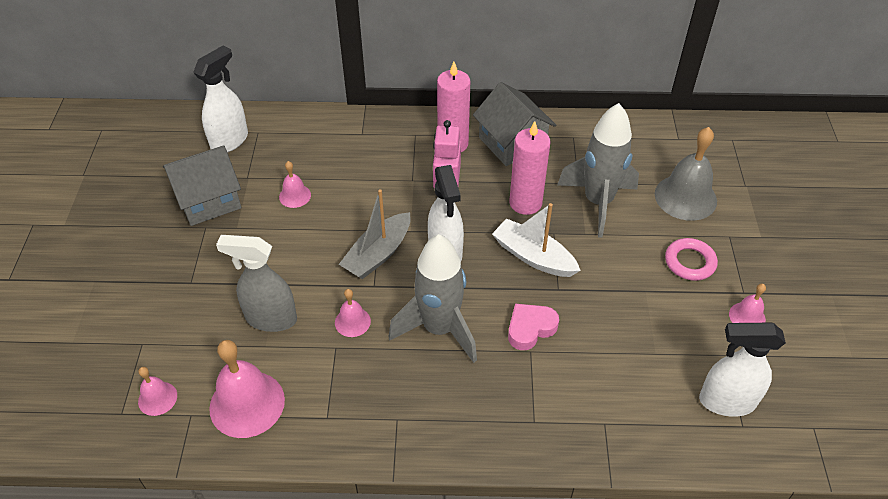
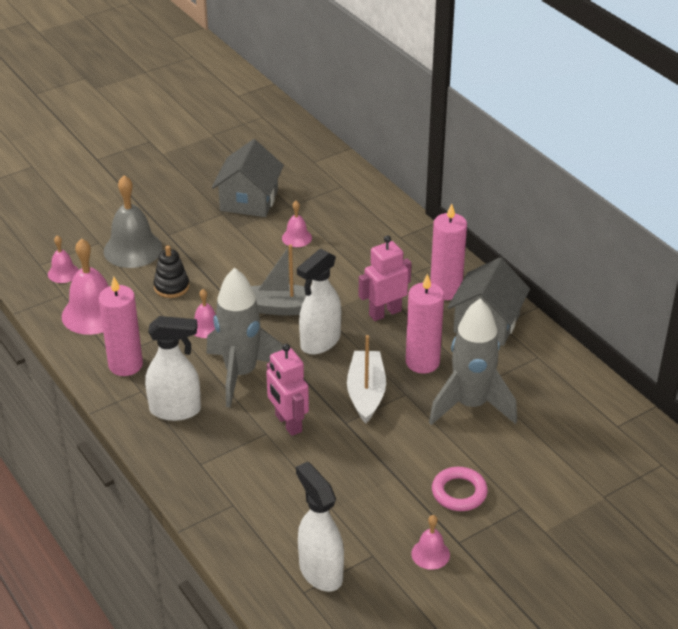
camera: 55 degrees right, 10 degrees down
grey house [163,145,241,226] -> grey house turned 75 degrees clockwise [212,139,284,217]
white spray bottle [193,46,248,153] -> white spray bottle moved to [145,316,201,421]
grey spray bottle [216,235,297,332] -> black stacking toy [154,245,189,298]
pink heart [508,304,559,350] -> pink robot [266,344,309,436]
grey bell [655,127,717,221] -> grey bell moved to [104,175,163,268]
none -> pink candle [99,277,143,376]

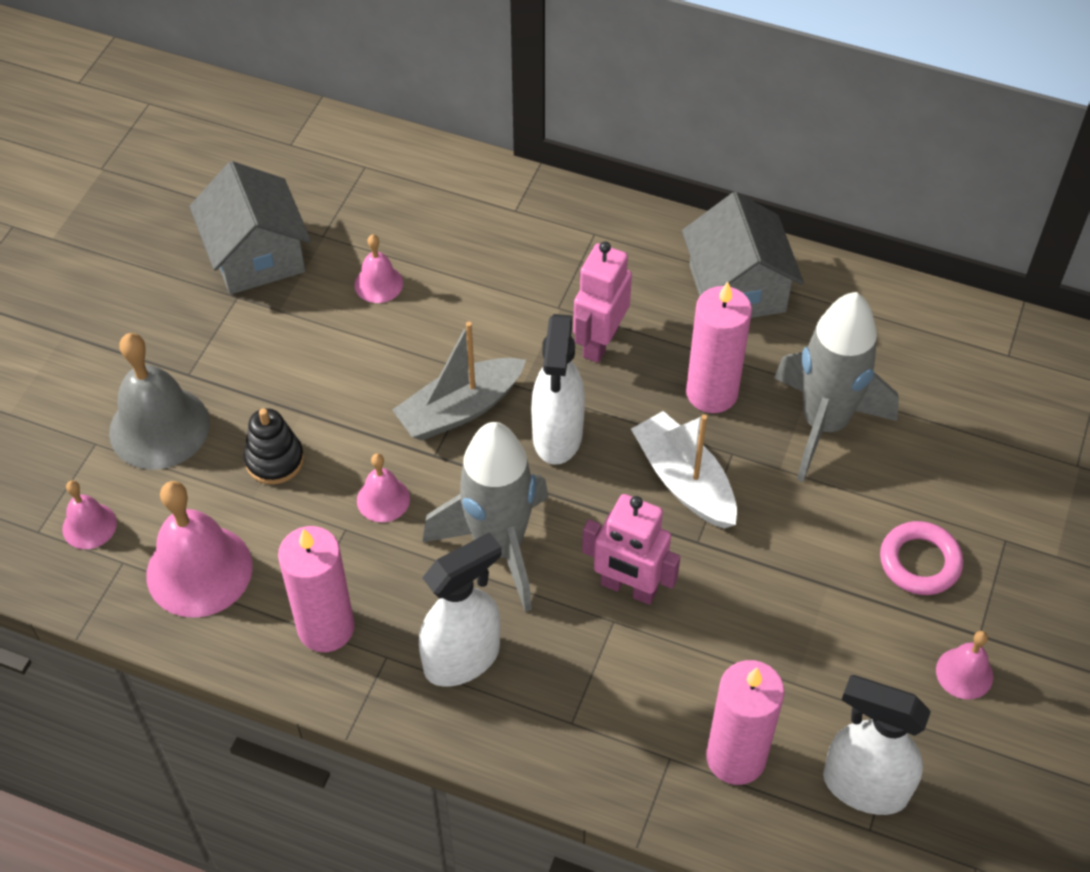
camera: 35 degrees left, 15 degrees up
pink candle [430,203,467,300] -> pink candle moved to [706,660,785,785]

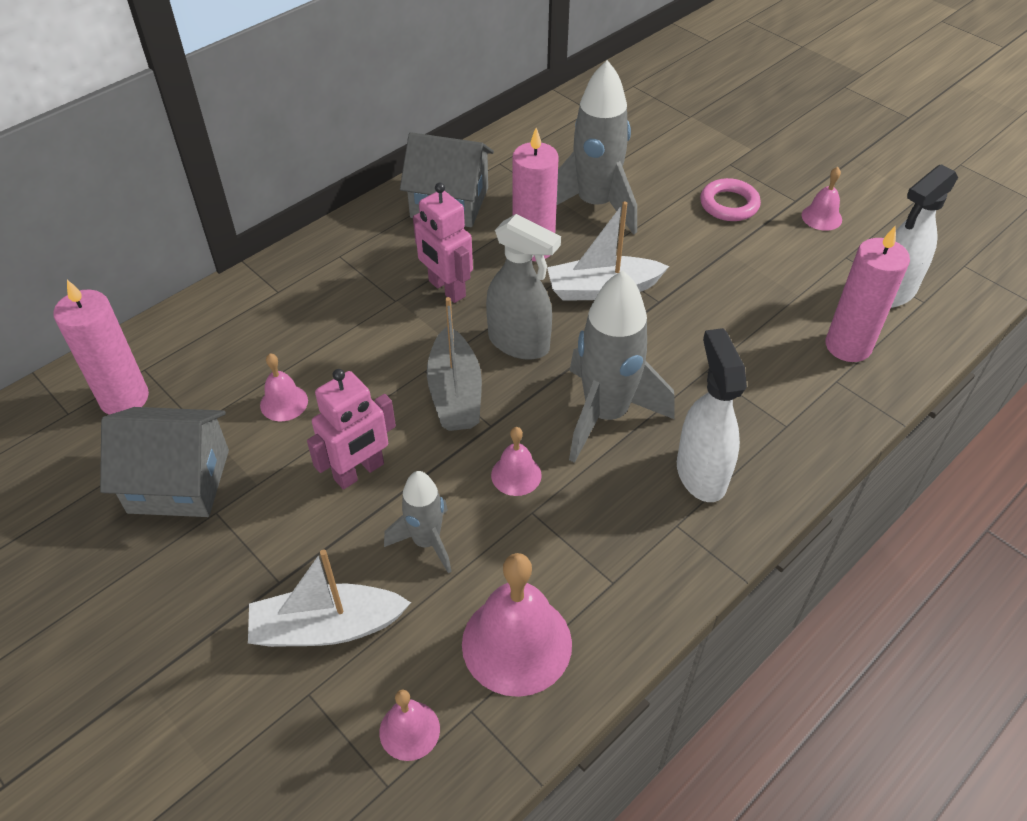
camera: 65 degrees left, 5 degrees down
grey bell [109,333,210,470] -> white boat [248,549,411,647]
black stacking toy [244,408,304,484] -> grey rocket [384,471,452,574]
pink candle [278,526,355,652] -> pink candle moved to [53,280,149,415]
white spray bottle [531,314,585,465] -> grey spray bottle [486,214,561,360]
pink robot [582,494,680,605] -> pink robot moved to [307,369,396,489]

